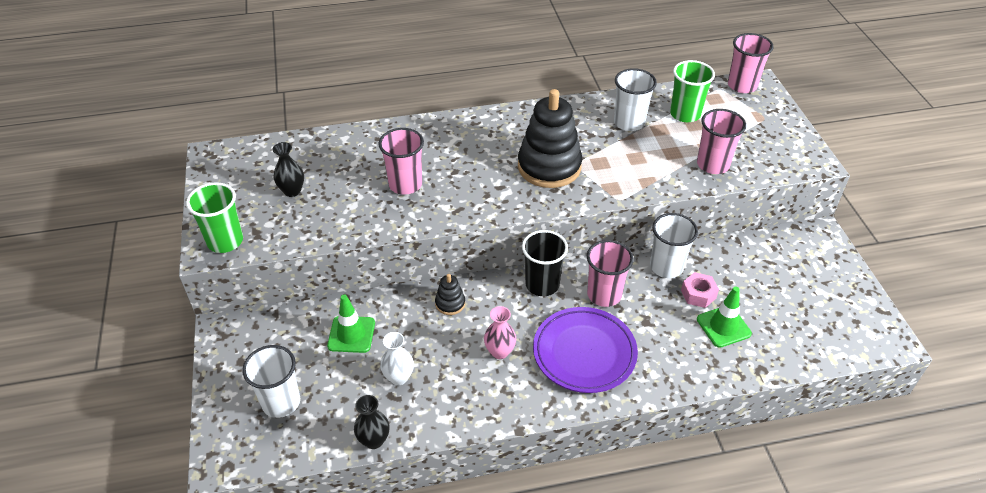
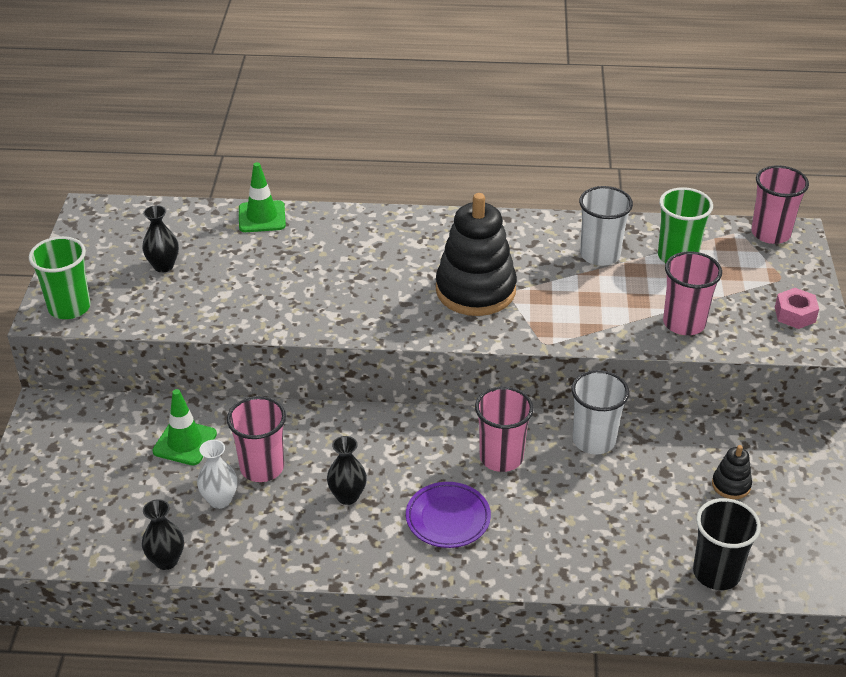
camera: 15 degrees right, 5 degrees down
white cup [242,345,300,418] -> none
pink cup [378,128,424,195] -> pink cup moved to [227,396,286,482]
black stacking toy [435,274,465,315] -> black stacking toy moved to [712,445,752,499]
pink vase [484,306,516,359] -> black vase [327,436,367,505]
black cup [522,230,568,296] -> black cup moved to [693,498,761,590]
purple plate [533,307,638,393] -> purple plate [406,482,491,548], size x0.66
pink nut [681,272,719,308] -> pink nut moved to [775,288,819,329]
green traffic cone [697,286,752,348] -> green traffic cone moved to [239,162,286,232]

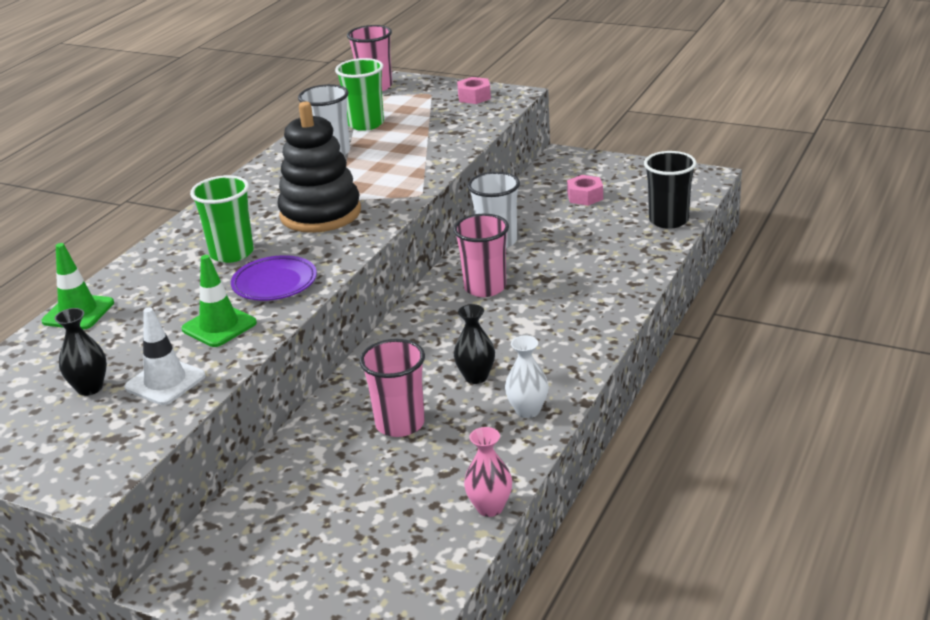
camera: 65 degrees left, 10 degrees down
green cup [29,236,91,319] -> green cup moved to [190,175,254,263]
black vase [142,499,184,570] -> pink vase [464,427,512,517]
green traffic cone [153,389,217,465] -> green traffic cone moved to [182,255,257,347]
white vase [197,440,237,509] -> white vase moved to [505,336,548,418]
purple plate [406,482,491,548] -> purple plate moved to [231,255,317,301]
pink cup [663,251,722,335] -> none
black stacking toy [712,445,752,499] -> pink nut [567,175,603,206]
none -> white traffic cone [125,307,206,405]

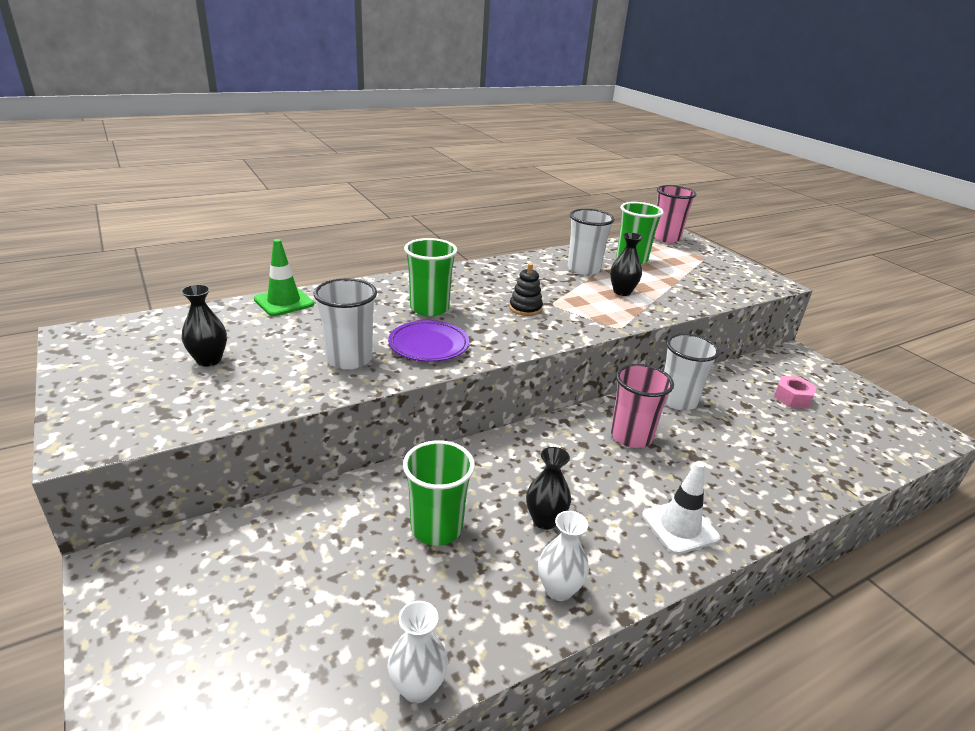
camera: 30 degrees right, 0 degrees up
white traffic cone [125,307,206,405] -> white traffic cone moved to [642,461,720,555]
green traffic cone [182,255,257,347] -> white cup [314,278,377,370]
black stacking toy [277,102,361,233] -> black stacking toy [509,263,543,316], size x0.45
pink cup [359,339,425,437] -> green cup [403,440,475,546]
pink nut [457,77,491,104] -> none
pink vase [464,427,512,517] -> white vase [388,601,448,703]
black cup [644,151,696,229] -> none
none -> black vase [610,233,643,296]

